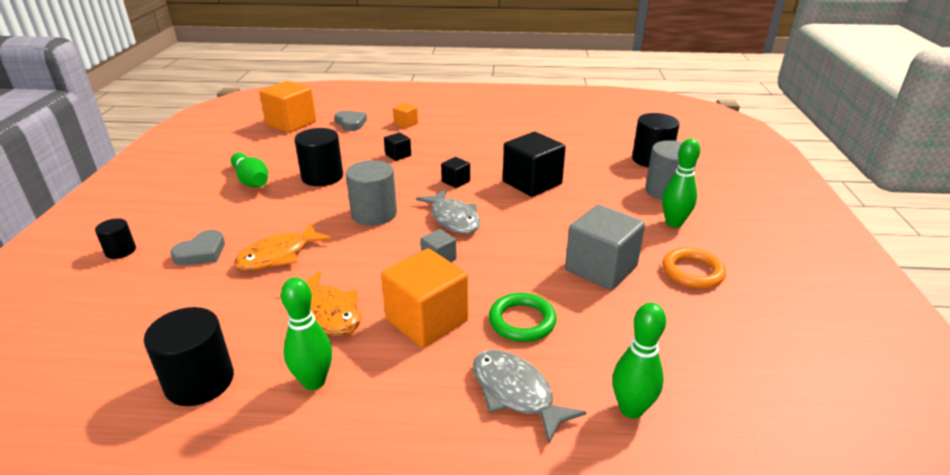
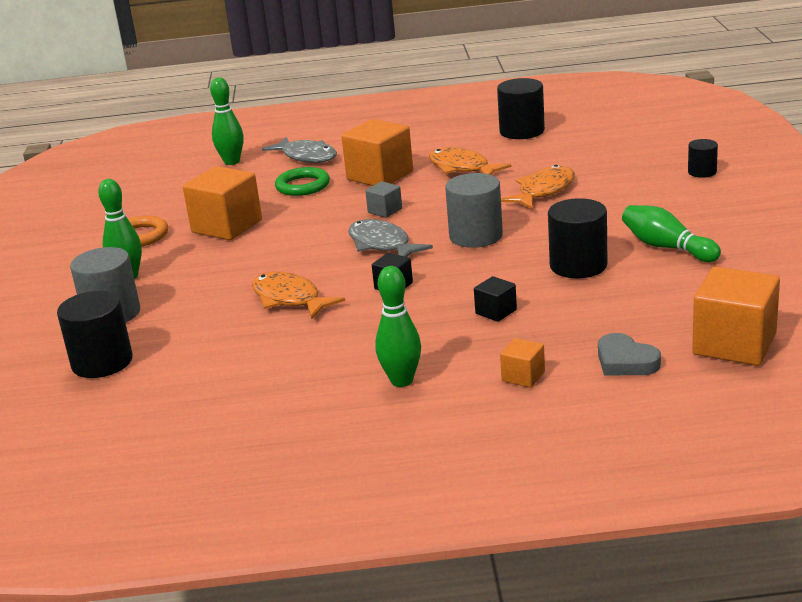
camera: 175 degrees right, 5 degrees down
grey heart [170,230,225,266] -> none
green bowling pin [281,277,332,390] -> green bowling pin moved to [375,266,421,387]
black cube [503,132,566,197] -> orange fish [252,271,345,319]
grey cube [565,205,645,290] -> orange cube [183,166,262,240]

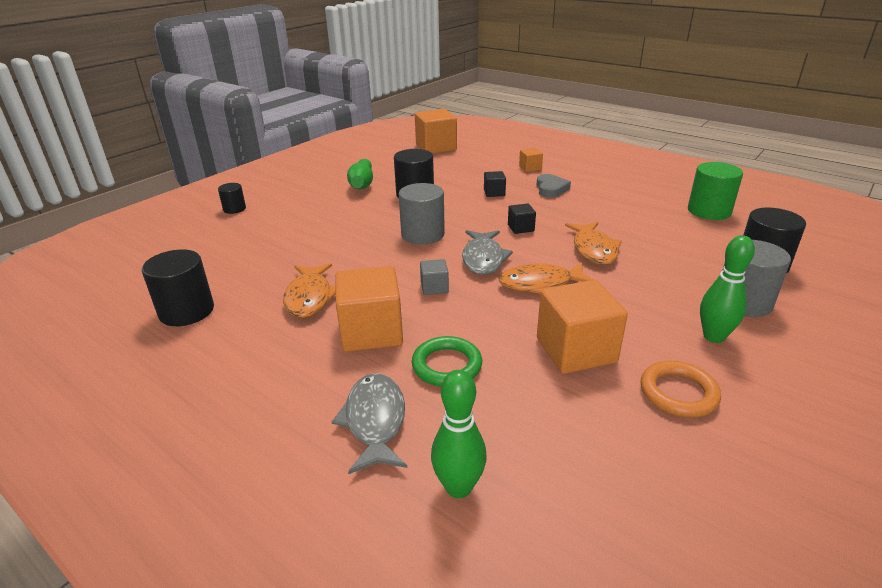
camera: 140 degrees left, 5 degrees up
green bowling pin [375,266,421,387] -> none
orange fish [501,165,575,209] -> orange fish moved to [499,262,593,293]
grey heart [598,333,661,375] -> grey heart moved to [536,174,571,198]
none -> green cylinder [688,162,743,220]

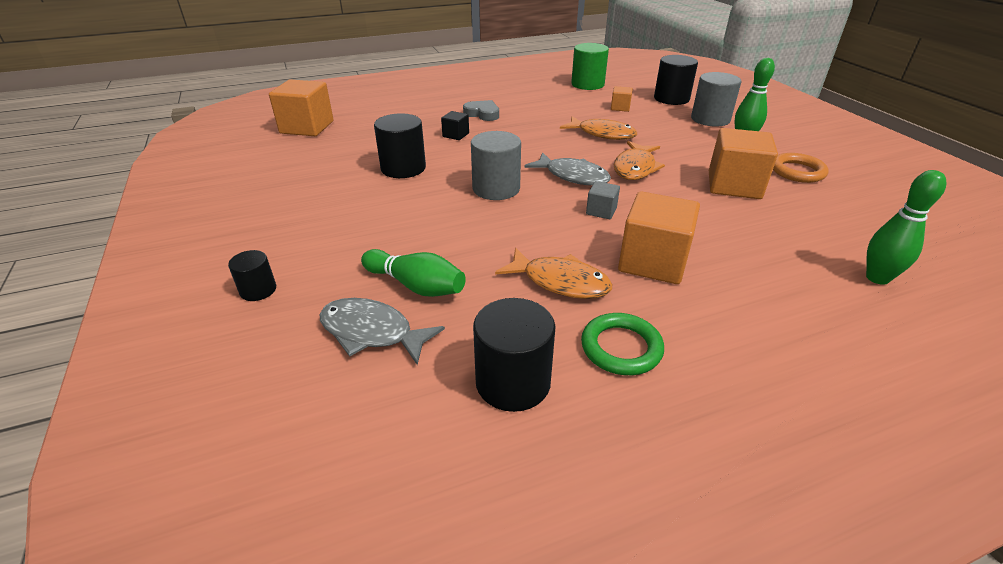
camera: 60 degrees left, 5 degrees up
grey fish [332,373,407,474] -> grey fish moved to [320,298,445,365]
green bowling pin [347,159,373,189] -> green bowling pin moved to [361,249,466,297]
green ring [412,336,482,387] -> green ring moved to [581,313,664,375]
black cube [508,203,536,234] -> none
orange cube [519,148,543,172] -> orange cube moved to [611,86,633,112]

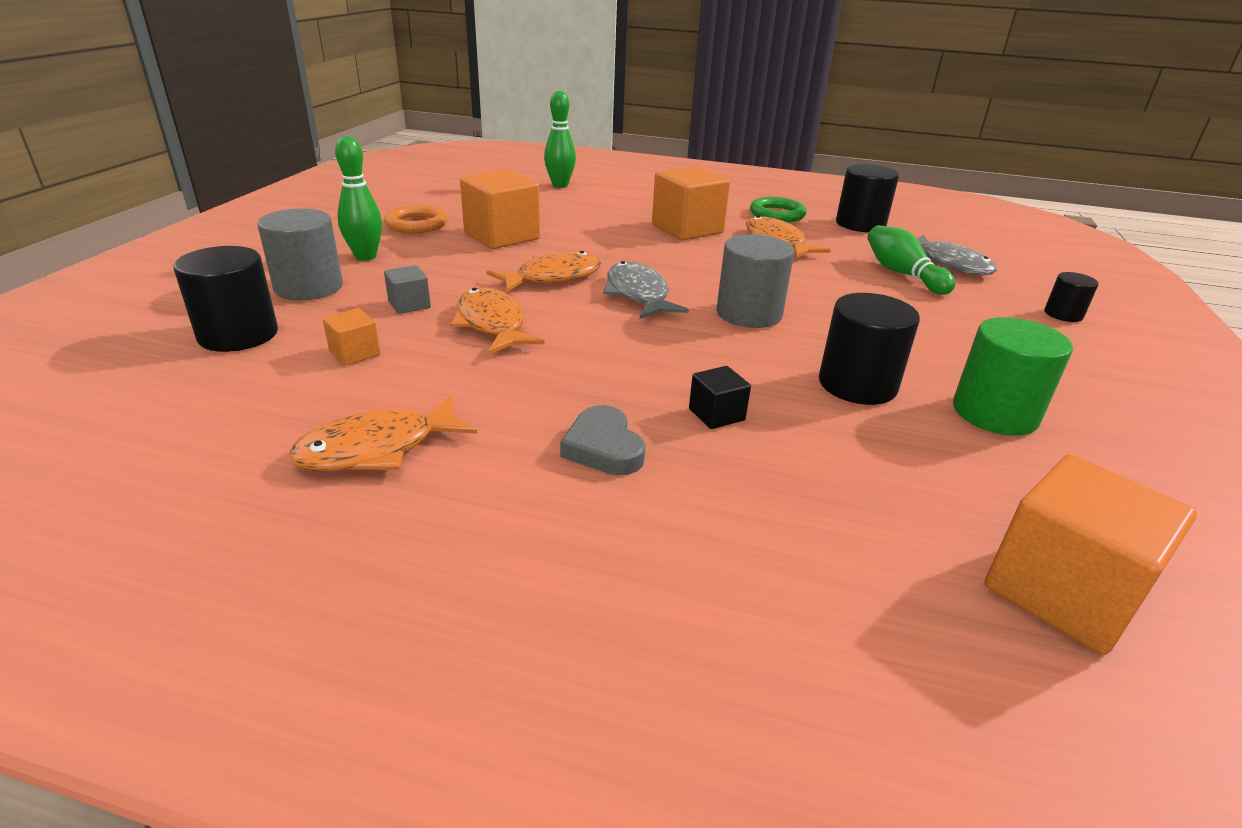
camera: 145 degrees left, 5 degrees down
green cylinder [571,43,609,90] -> green cylinder moved to [953,317,1073,436]
grey cube [586,181,620,219] -> grey cube moved to [384,265,431,314]
none -> orange fish [289,396,478,471]

